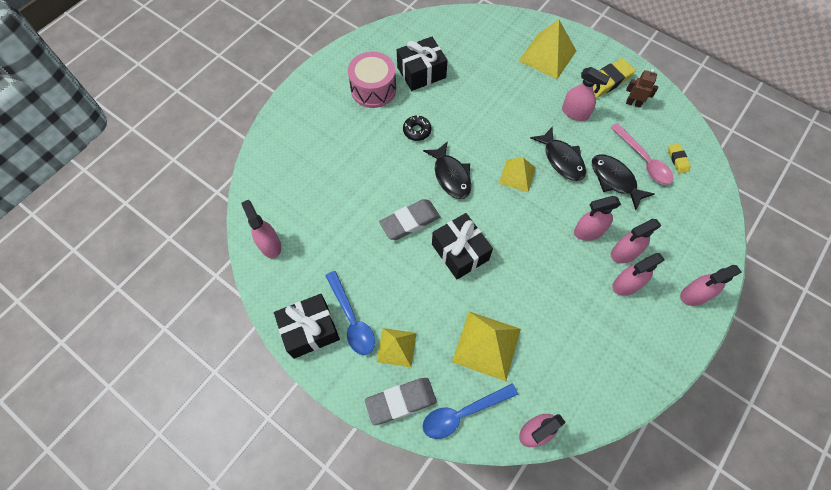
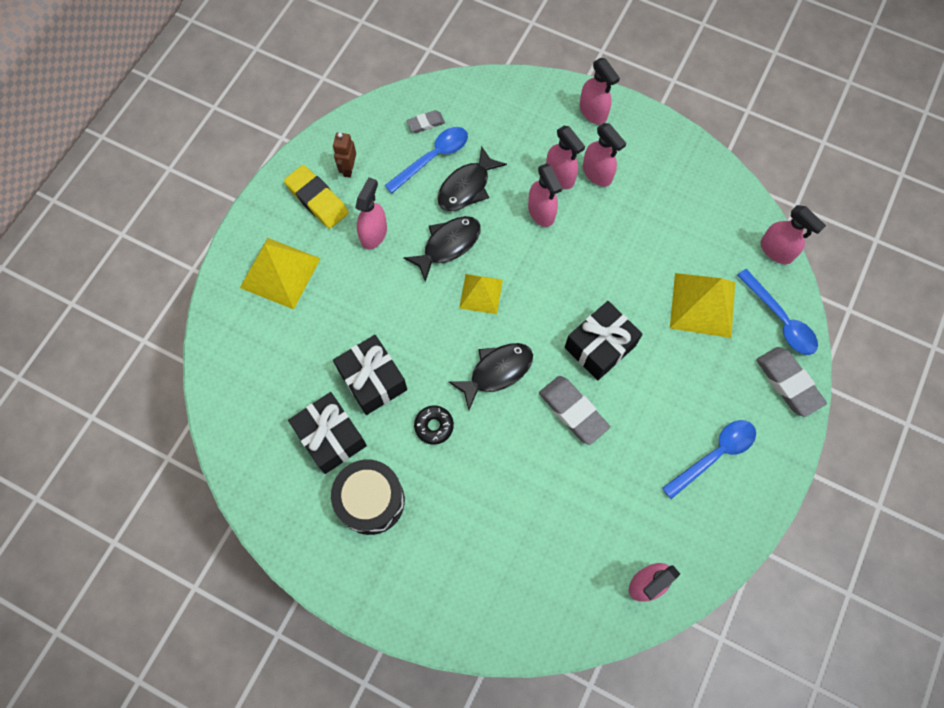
camera: 100 degrees left, 5 degrees up
black gift [274,294,340,359] -> black gift moved to [333,335,407,415]
pink drum [348,52,396,108] -> black drum [331,460,405,535]
yellow pyramid [377,328,417,367] -> none
pink spoon [610,123,674,185] -> blue spoon [385,127,468,193]
yellow eraser [668,143,690,174] -> grey eraser [407,110,445,133]

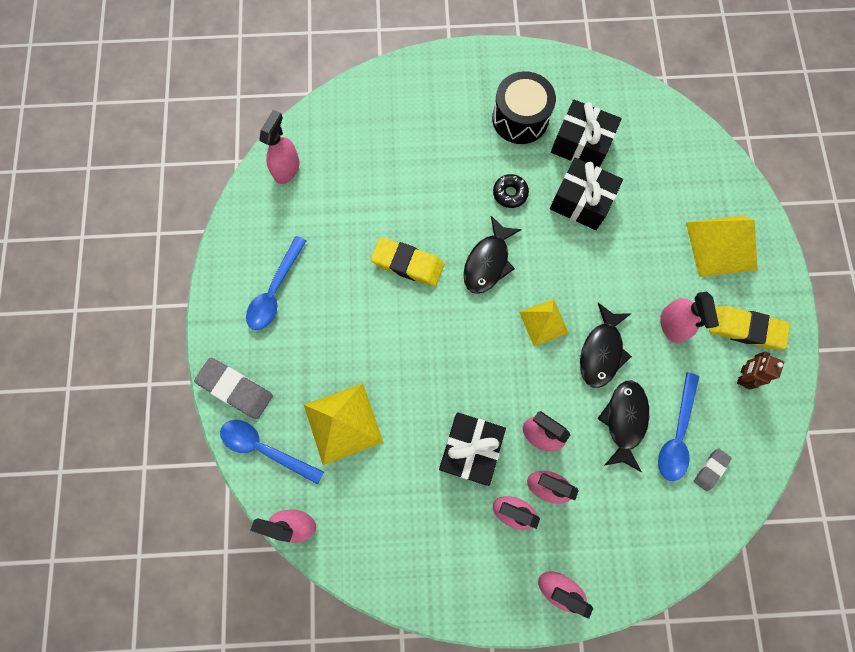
camera: 150 degrees right, 5 degrees up
brown robot [333,132,356,178] -> brown robot turned 135 degrees counterclockwise [737,351,784,390]
grey eraser [539,376,610,445] -> yellow eraser [371,237,444,287]
black gift [565,301,643,381] -> black gift moved to [439,412,506,486]

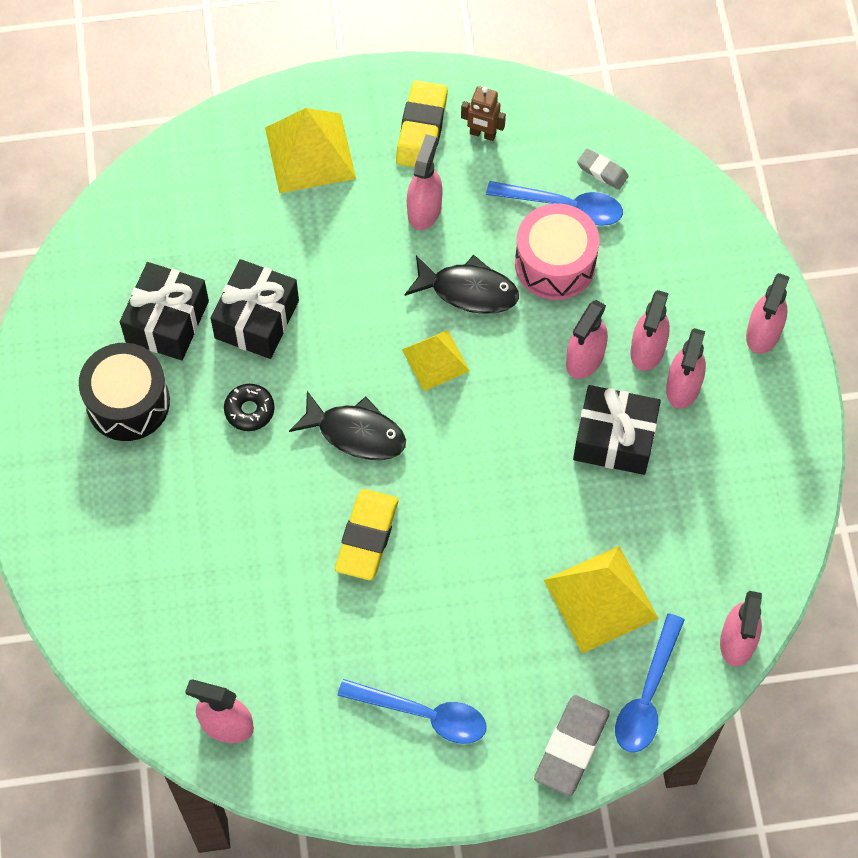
camera: 95 degrees left, 10 degrees down
black fish [597,380,649,472] -> pink drum [515,203,599,300]
pink spray bottle [660,292,719,343] -> pink spray bottle turned 60 degrees counterclockwise [407,134,443,230]

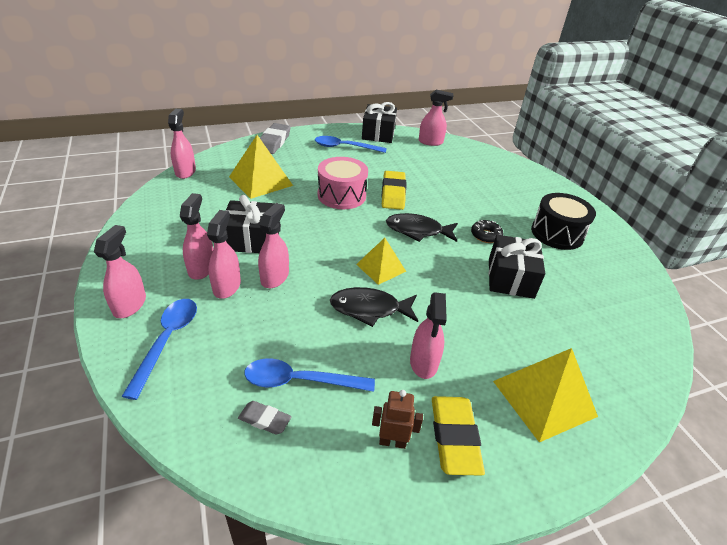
camera: 165 degrees right, 25 degrees down
black gift [120,262,209,360] -> black gift moved to [362,102,397,143]
pink drum [515,203,599,300] -> pink drum moved to [318,157,368,209]
blue spoon [615,613,684,753] -> blue spoon moved to [122,299,197,400]

